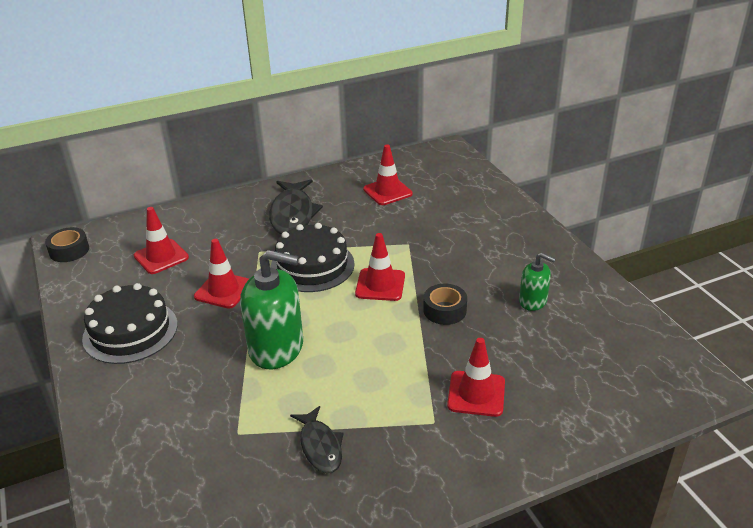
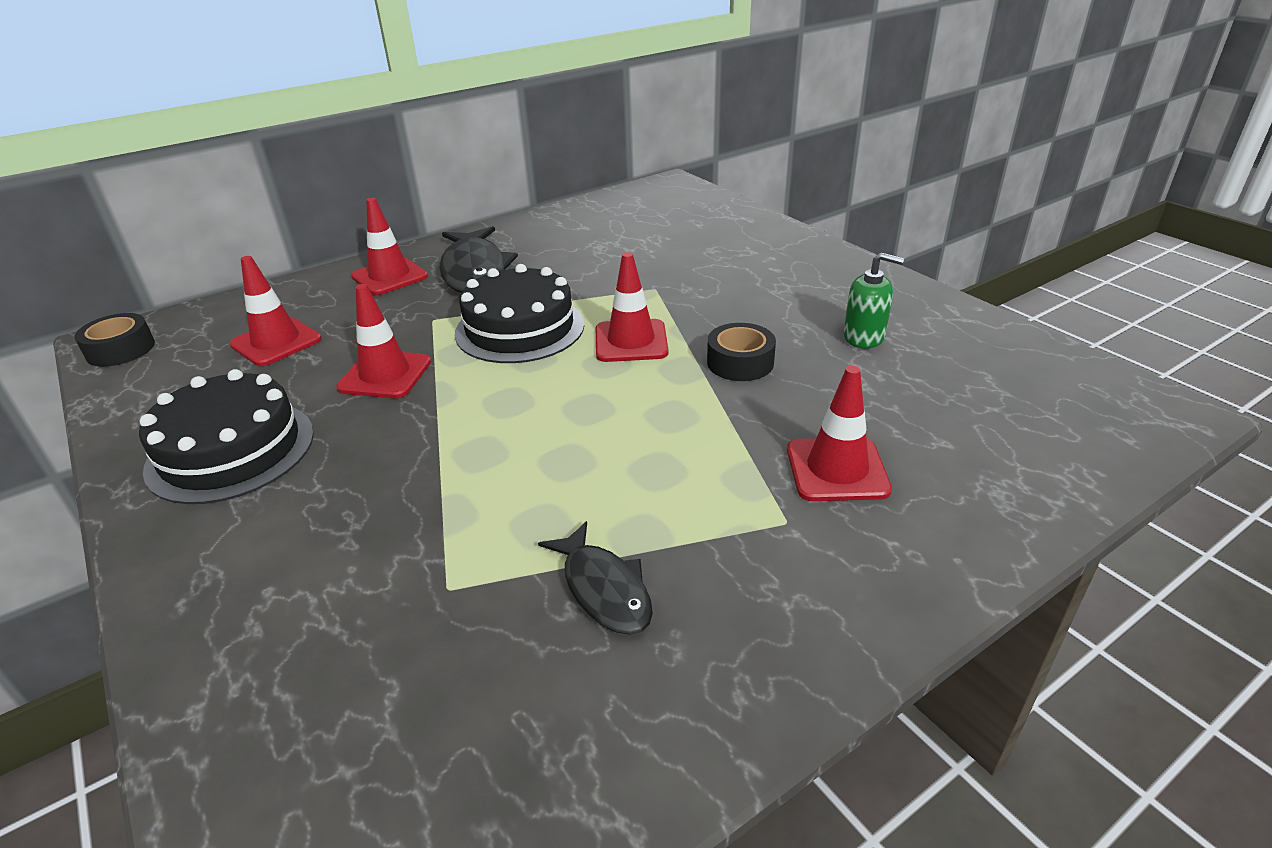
camera: 10 degrees left, 0 degrees up
green soap dispenser [240,250,303,369] -> none
red traffic cone [363,144,413,205] -> red traffic cone moved to [351,198,428,295]

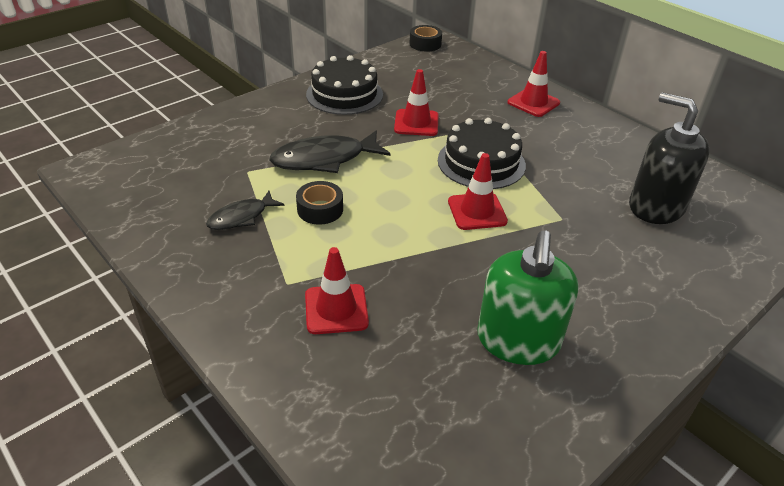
camera: 80 degrees right, 5 degrees up
red traffic cone [230,256,322,366] -> none
black fish [439,226,518,293] -> black fish moved to [269,130,391,173]
black tape [707,323,776,381] -> black tape moved to [296,181,343,225]
green soap dispenser [844,252,904,348] -> green soap dispenser [478,230,579,365], size x1.87
none -> black soap dispenser [629,92,710,224]

